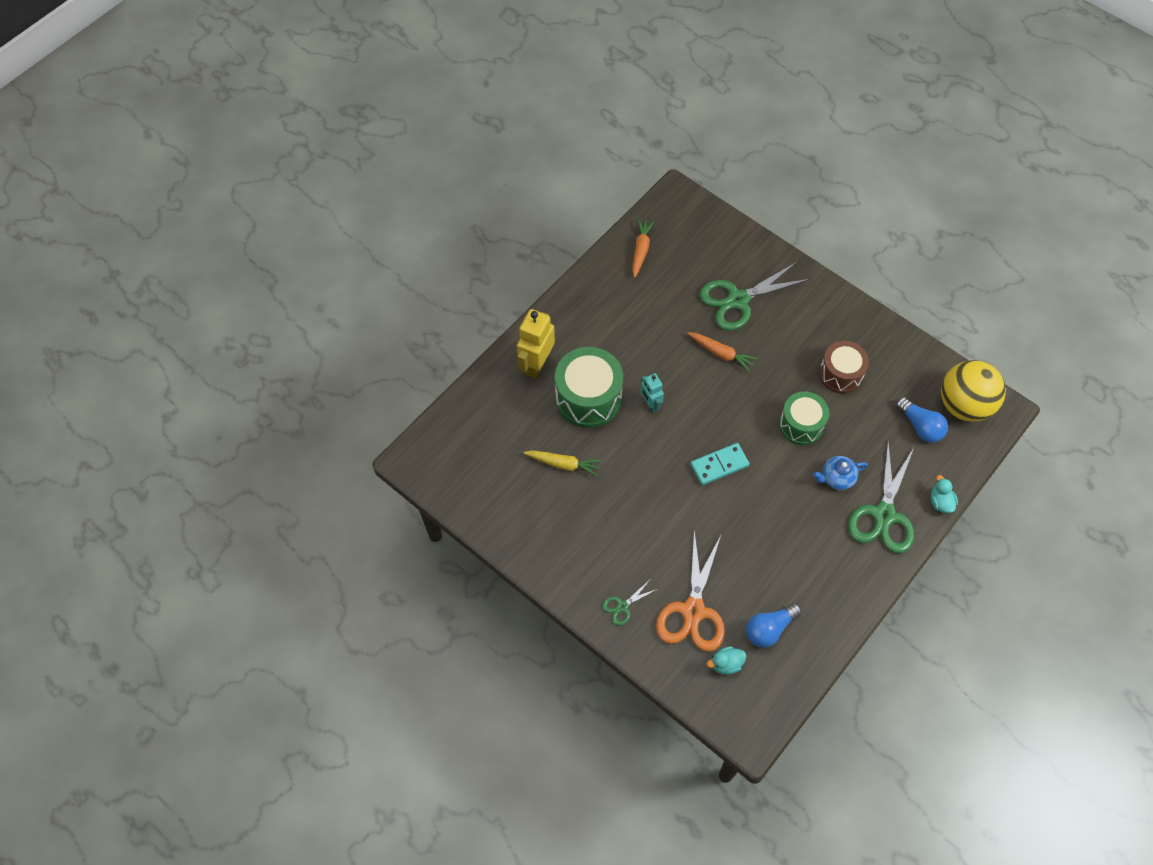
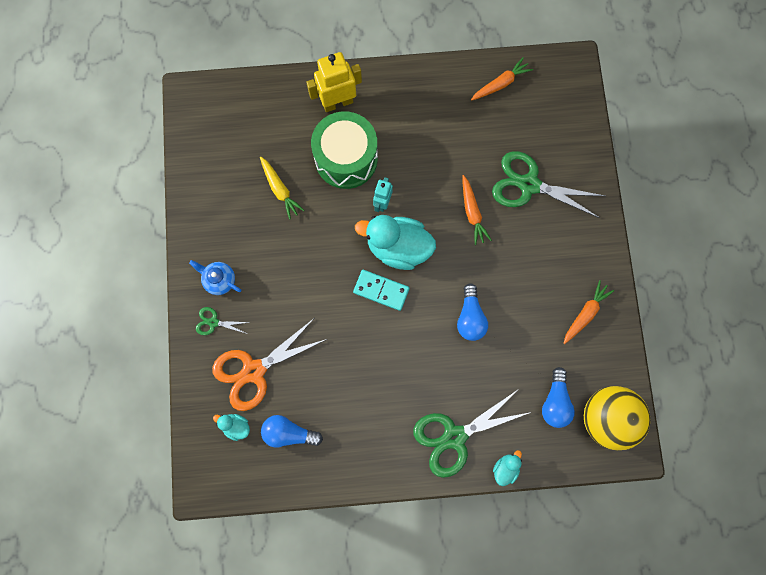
camera: 45 degrees right, 15 degrees up
green drum [779,391,829,445] -> blue light bulb [457,283,488,341]
blue teapot [813,456,868,490] -> blue teapot moved to [189,260,241,295]
brown drum [819,341,869,393] -> none
none -> turquoise duck [355,215,436,270]
none -> orange carrot [563,280,615,344]

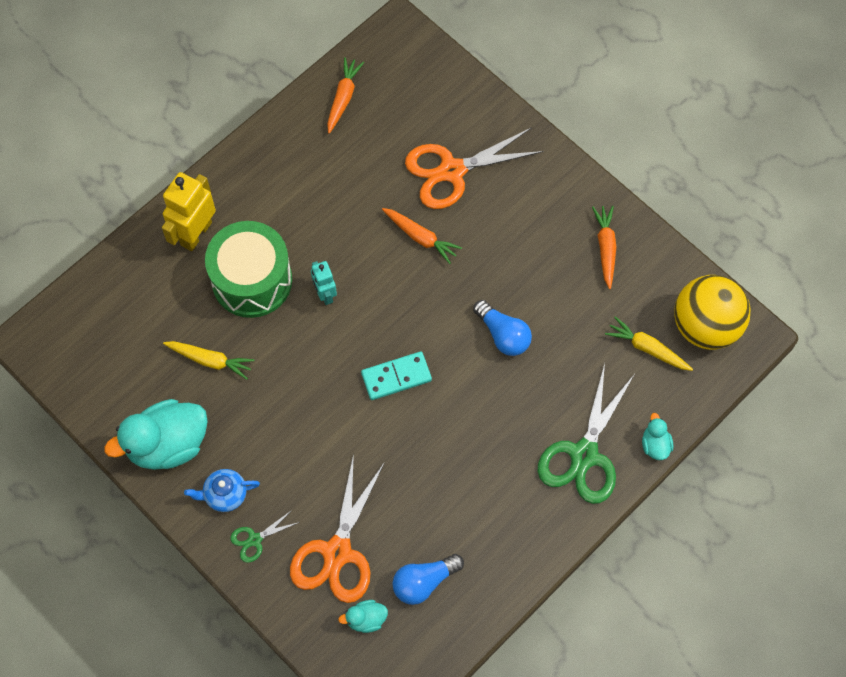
camera: 40 degrees left, 10 degrees down
turquoise duck [355,215,436,270] -> turquoise duck moved to [104,399,208,470]
green scissors [492,151,605,218] -> orange scissors [405,127,544,209]
blue light bulb [542,367,575,428] -> yellow carrot [605,316,693,371]

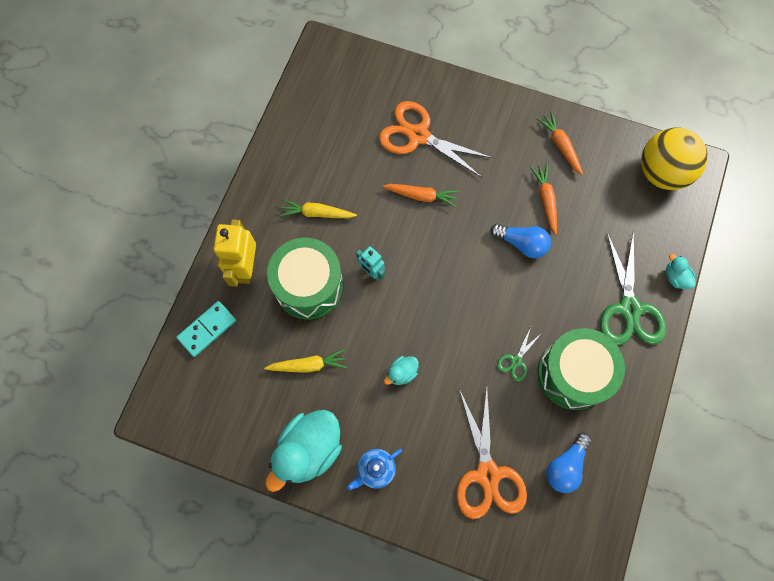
camera: 25 degrees left, 5 degrees up
green scissors [230,510,300,563] -> green scissors moved to [497,327,541,382]
orange carrot [327,57,364,134] -> orange carrot moved to [530,164,557,235]
turquoise duck [338,600,388,633] -> turquoise duck moved to [384,356,419,385]
turquoise domino [361,351,432,400] -> turquoise domino moved to [176,301,236,357]
orange scissors [405,127,544,209] -> orange scissors turned 75 degrees clockwise [379,101,493,178]
yellow carrot [605,316,693,371] -> yellow carrot moved to [280,199,357,218]
none -> green drum [538,328,625,410]

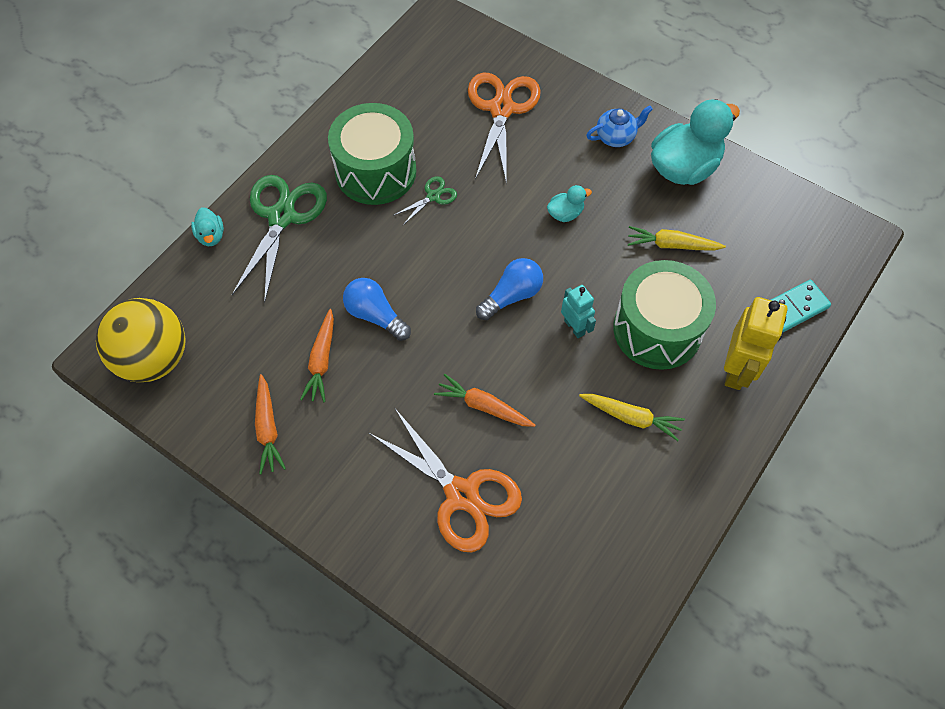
camera: 165 degrees left, 10 degrees down
blue light bulb [546,433,592,493] -> blue light bulb moved to [476,258,543,320]

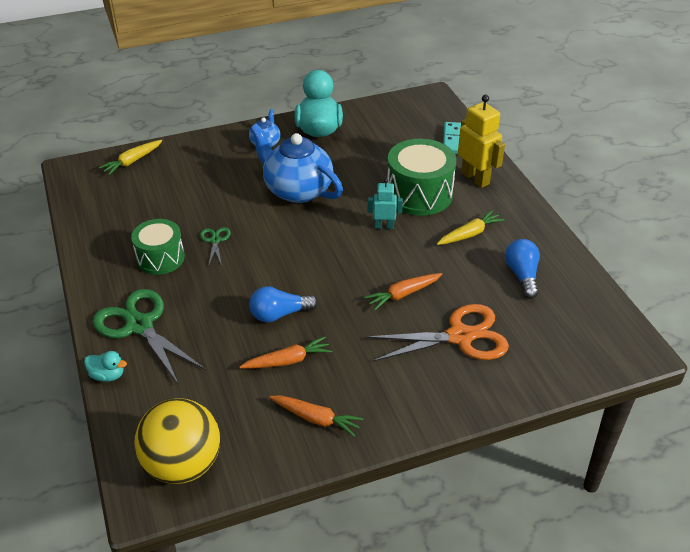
camera: 55 degrees left, 20 degrees down
orange carrot [300,309,334,402] -> orange carrot turned 60 degrees counterclockwise [240,336,332,369]
green drum [328,103,416,205] -> green drum [131,219,185,275], size x0.66
orange scissors [468,72,541,185] -> none
blue light bulb [476,258,543,320] -> blue light bulb moved to [505,239,540,299]
turquoise duck [547,185,592,222] -> blue teapot [250,124,343,203]
yellow carrot [628,226,726,251] -> yellow carrot moved to [99,140,162,175]

